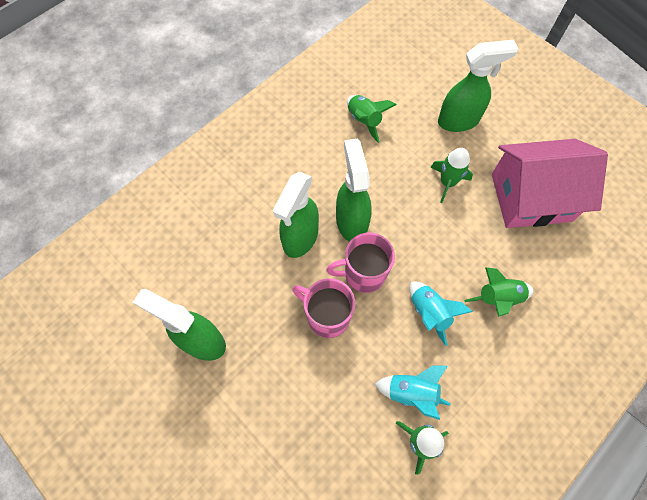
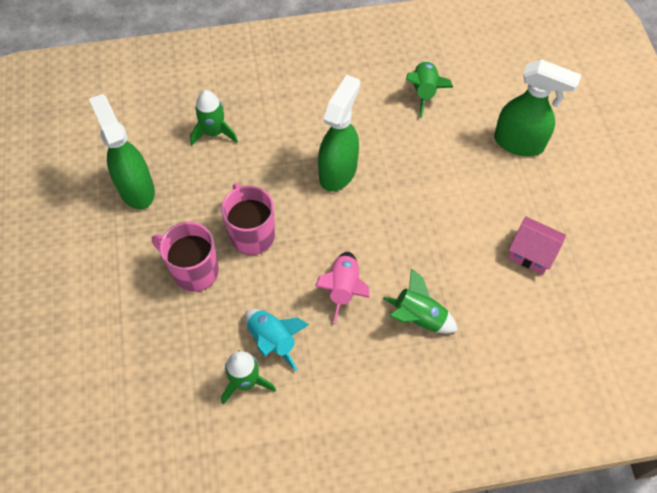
camera: 35 degrees right, 5 degrees down
green spray bottle [273,172,319,258] -> none
pink mug [326,232,395,293] -> pink mug moved to [152,222,219,292]
turquoise rocket [410,282,473,346] -> pink rocket [315,252,370,323]
green rocket [431,148,473,203] -> green rocket moved to [190,90,238,145]
pink house [492,139,608,228] -> pink house [508,217,566,275], size x0.48

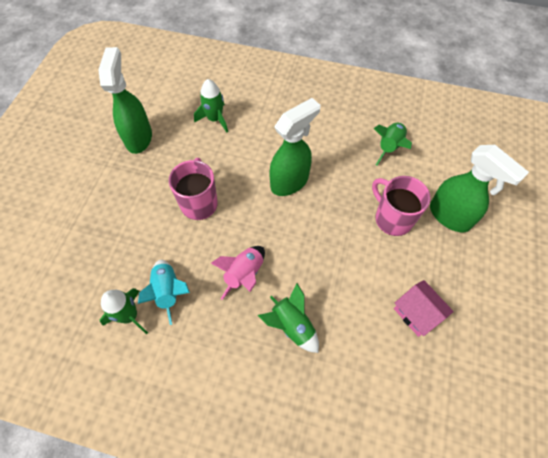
camera: 25 degrees right, 0 degrees up
pink mug [152,222,219,292] -> pink mug moved to [372,176,431,236]

